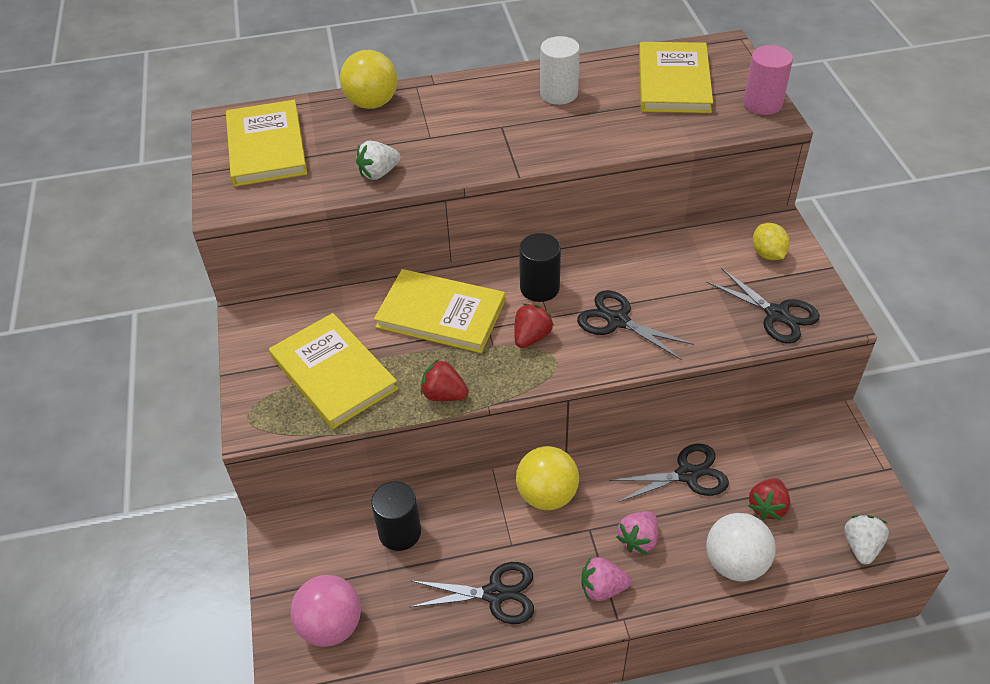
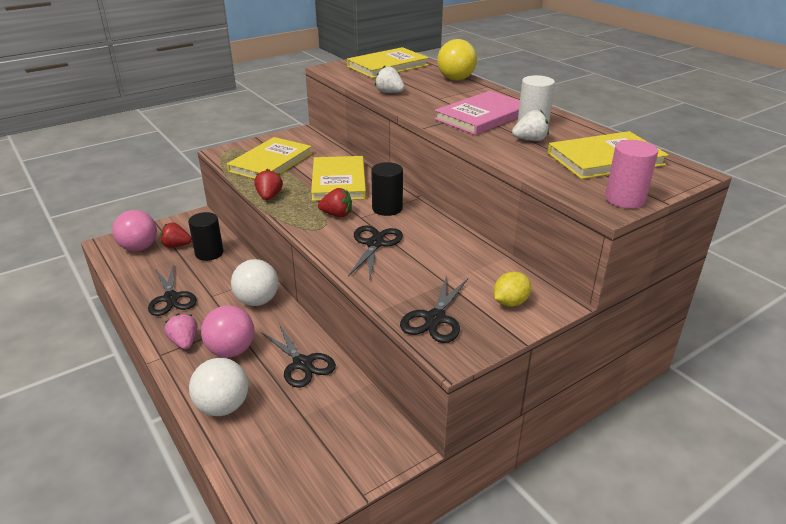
camera: 65 degrees right, 15 degrees down
yellow ball [516,446,579,510] -> white ball [231,259,279,306]
pink strawberry [617,511,658,554] -> pink ball [201,306,254,358]
red strawberry [749,478,790,520] -> red strawberry moved to [160,222,192,248]
white strawberry [844,515,889,565] -> white strawberry moved to [512,110,549,141]
none -> pink book [434,91,520,135]

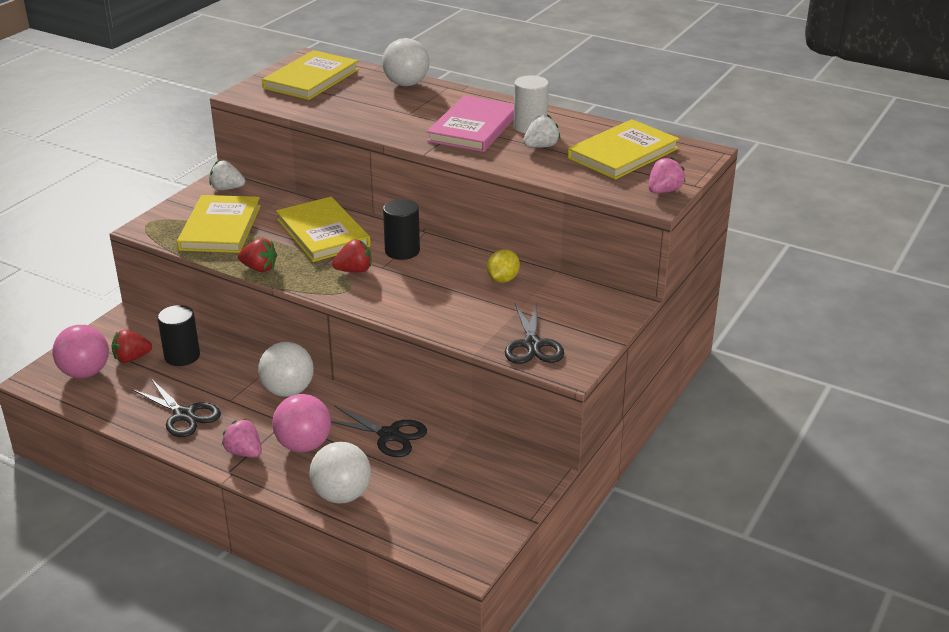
camera: 25 degrees left, 0 degrees up
red strawberry [254,169,283,200] -> red strawberry turned 135 degrees clockwise [238,238,277,272]
black scissors [348,225,403,279] -> none
white strawberry [375,66,405,93] -> white strawberry moved to [210,161,245,190]
yellow ball [437,39,477,81] -> white ball [382,38,429,86]
yellow lemon [494,272,531,307] -> yellow lemon moved to [487,249,520,283]
pink cylinder [605,140,658,208] -> pink strawberry [648,157,686,193]

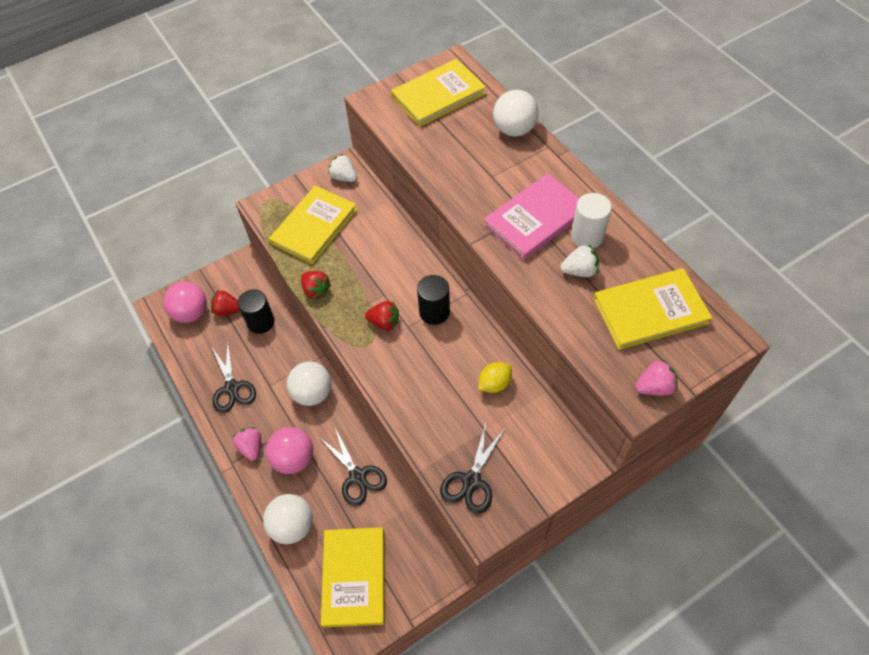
camera: 30 degrees right, 25 degrees up
yellow book [276,197,371,262] -> yellow book moved to [321,527,384,627]

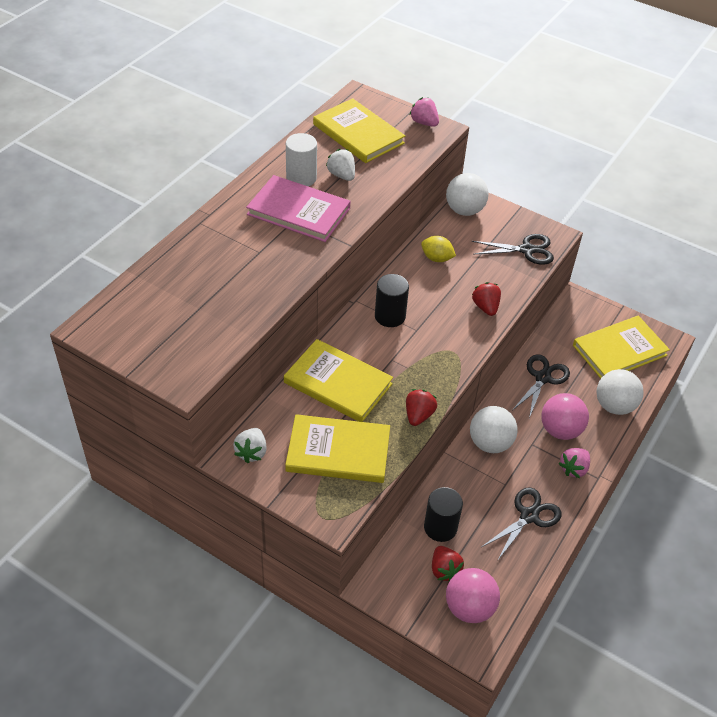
camera: 120 degrees left, 10 degrees down
red strawberry [365,301,399,330] -> red strawberry moved to [472,282,501,316]
yellow book [391,59,486,127] -> yellow book moved to [284,339,393,422]
white ball [493,90,539,137] -> white ball moved to [446,173,489,216]

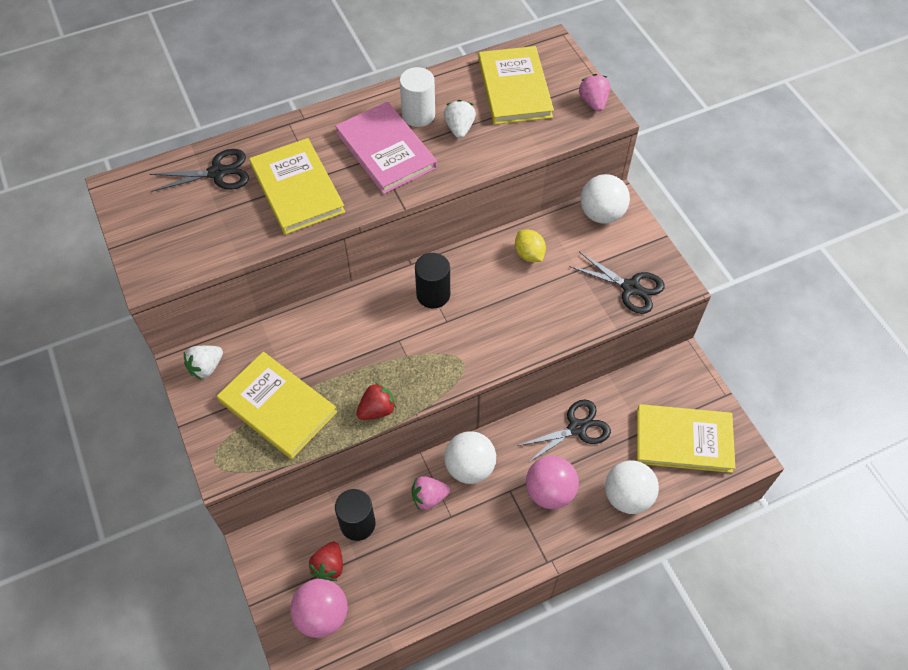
camera: 35 degrees right, 10 degrees up
yellow book [284,339,393,422] -> yellow book moved to [249,138,345,235]
red strawberry [472,282,501,316] -> none
black scissors [482,487,562,561] -> black scissors moved to [149,149,249,192]
pink strawberry [558,448,590,478] -> pink strawberry moved to [412,476,450,510]

